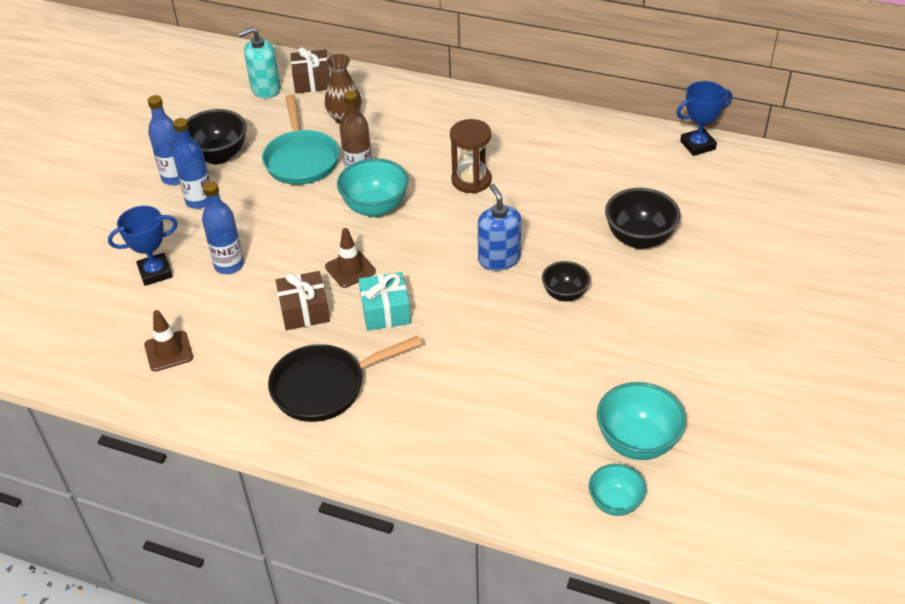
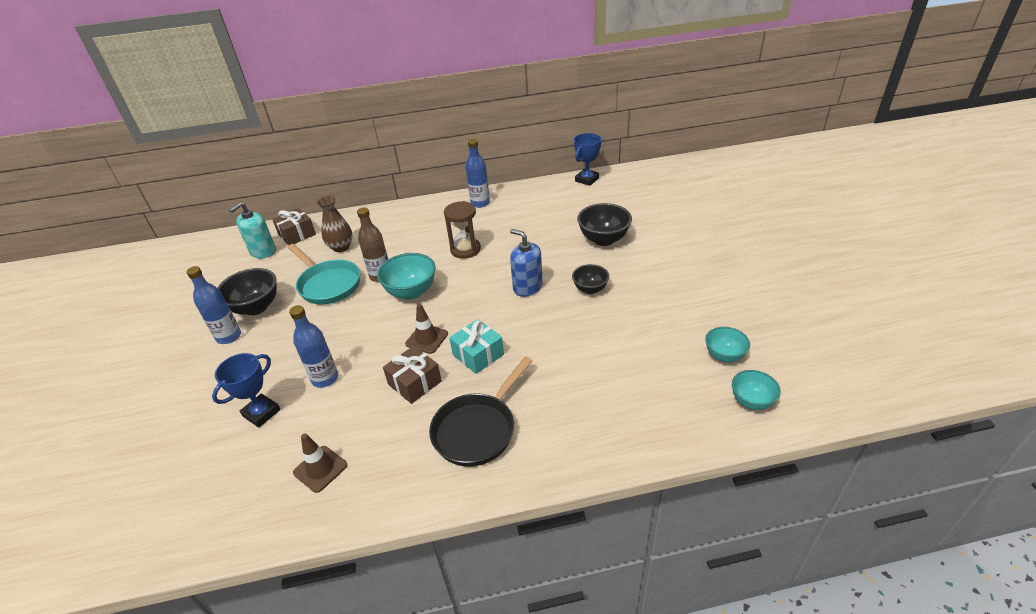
camera: 30 degrees left, 5 degrees down
blue bottle [173,118,210,209] -> blue bottle moved to [466,139,490,208]
turquoise bowl [597,382,686,460] -> turquoise bowl [705,327,750,362], size x0.62

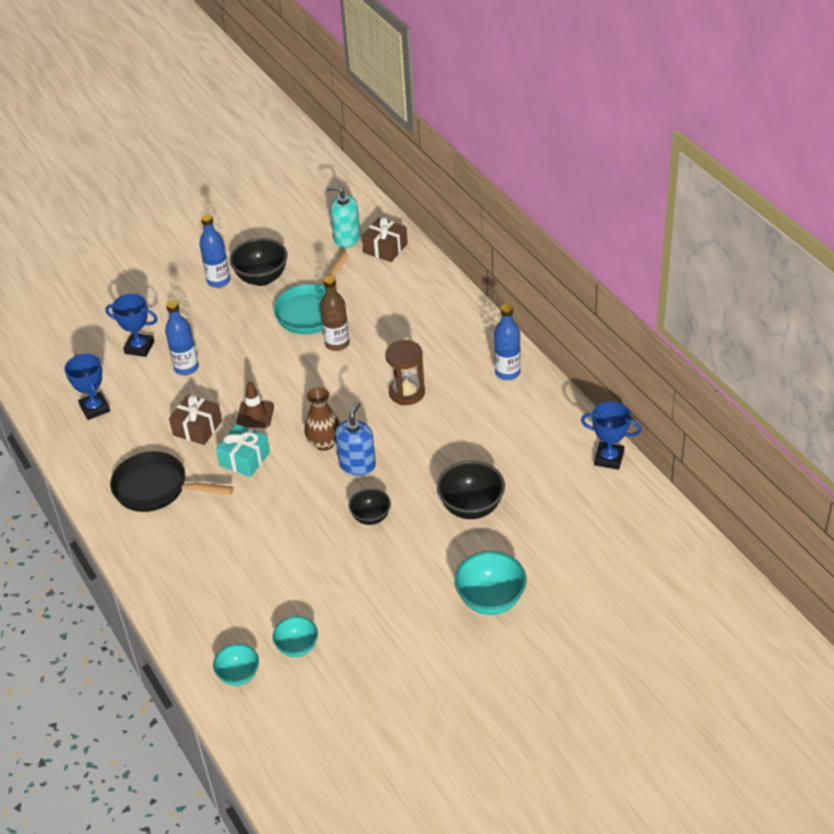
camera: 70 degrees right, 5 degrees up
brown traffic cone [293,433,347,493] -> blue trophy [64,354,110,420]
brown vase [317,196,352,252] -> brown vase moved to [304,387,340,451]
turquoise bowl [377,253,436,300] -> turquoise bowl moved to [454,551,527,615]

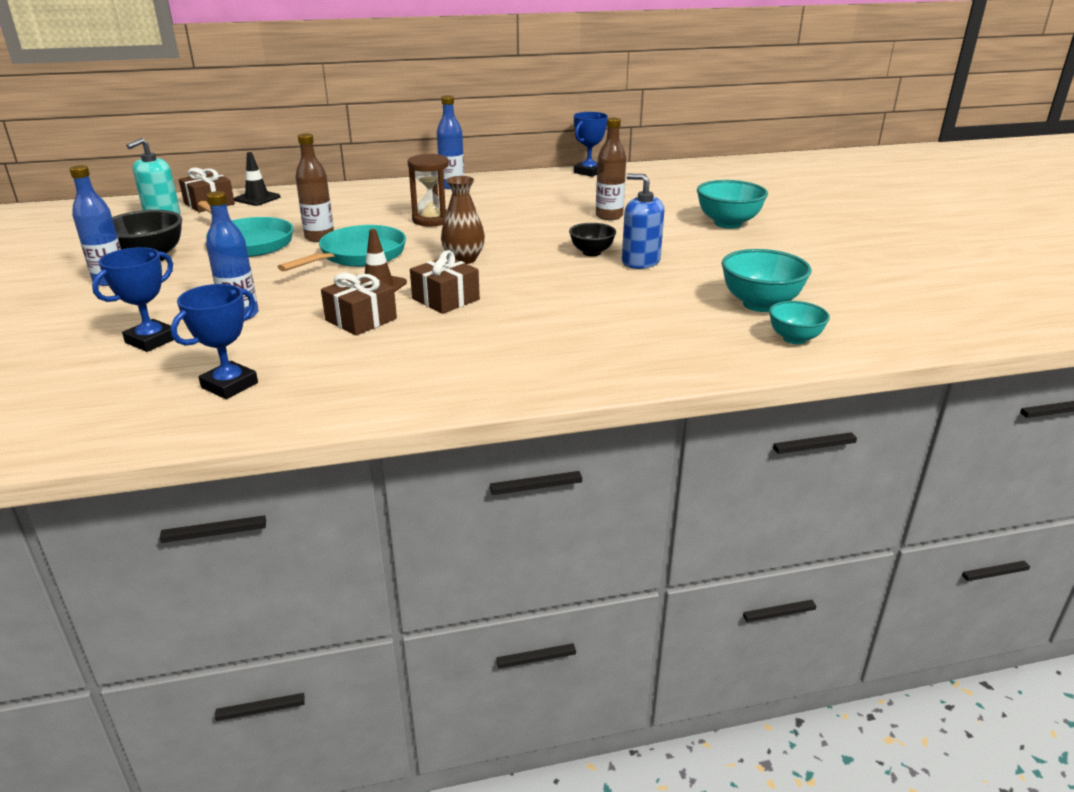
camera: 75 degrees left, 15 degrees down
blue trophy [64,354,110,420] -> blue trophy turned 45 degrees counterclockwise [171,284,258,399]
black pan [110,451,234,512] -> none
turquoise gift [216,424,270,477] -> brown gift [410,250,480,314]
turquoise bowl [273,616,318,657] -> turquoise bowl [722,249,811,312], size x1.60
blue soap dispenser [335,402,376,476] -> blue soap dispenser moved to [622,174,665,269]
black bowl [437,461,505,519] -> brown bottle [596,118,626,220]
none -> black traffic cone [234,152,281,206]
none -> turquoise pan [278,225,406,271]

